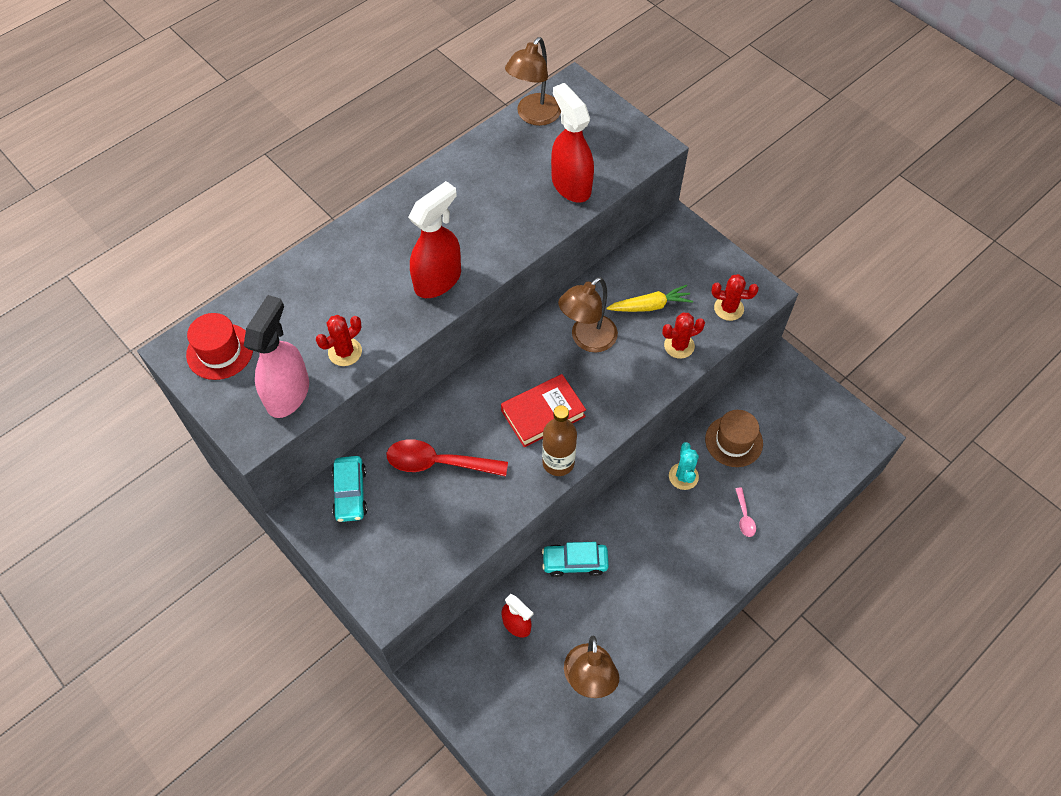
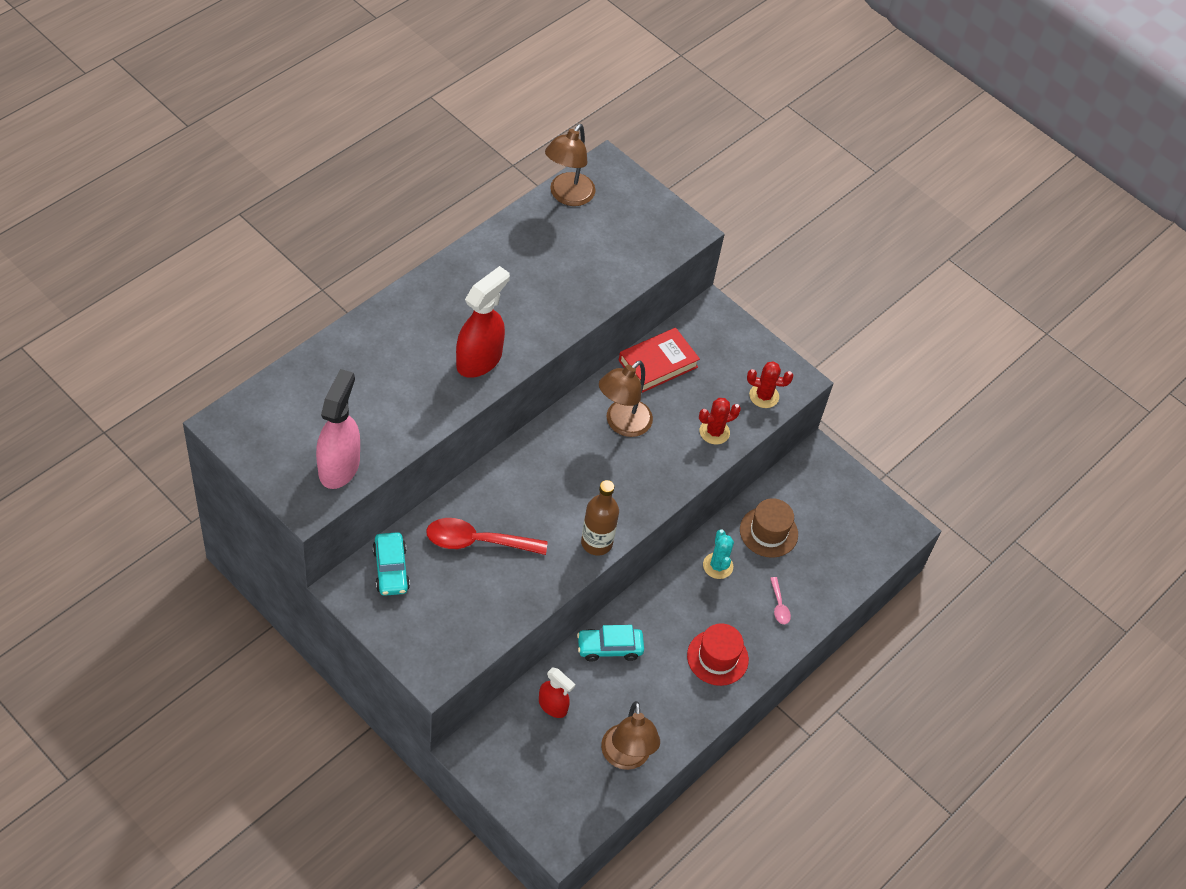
camera: 10 degrees left, 5 degrees down
red hat [186,313,253,380] -> red hat moved to [687,623,749,686]
red cactus [316,315,362,366] -> none
red book [501,374,586,448] -> red book moved to [619,328,700,393]
red spray bottle [551,83,594,203] -> none
yellow carrot [606,285,693,312] -> none

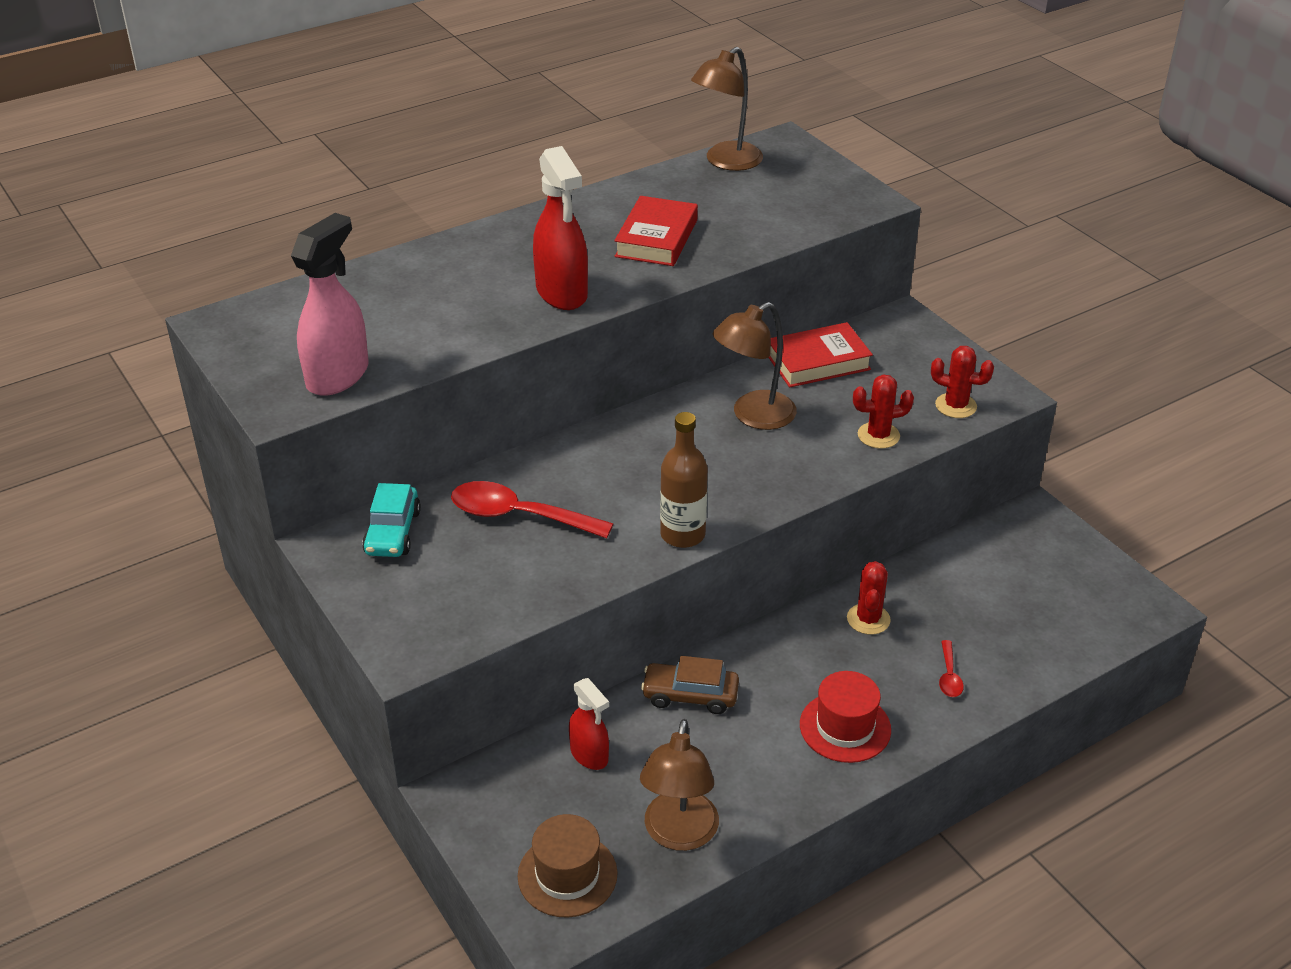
camera: 20 degrees right, 15 degrees down
red spray bottle [456,266,510,378] -> red spray bottle turned 105 degrees clockwise [533,146,588,310]
turquoise car [577,625,644,662] -> brown car [641,656,739,714]
turquoise cactus [703,529,734,579] -> red cactus [847,561,891,635]
brown hat [740,498,798,558] -> brown hat moved to [518,814,618,918]
pink spoon [770,577,791,624] -> red spoon [939,640,964,697]
none -> red book [614,196,698,266]

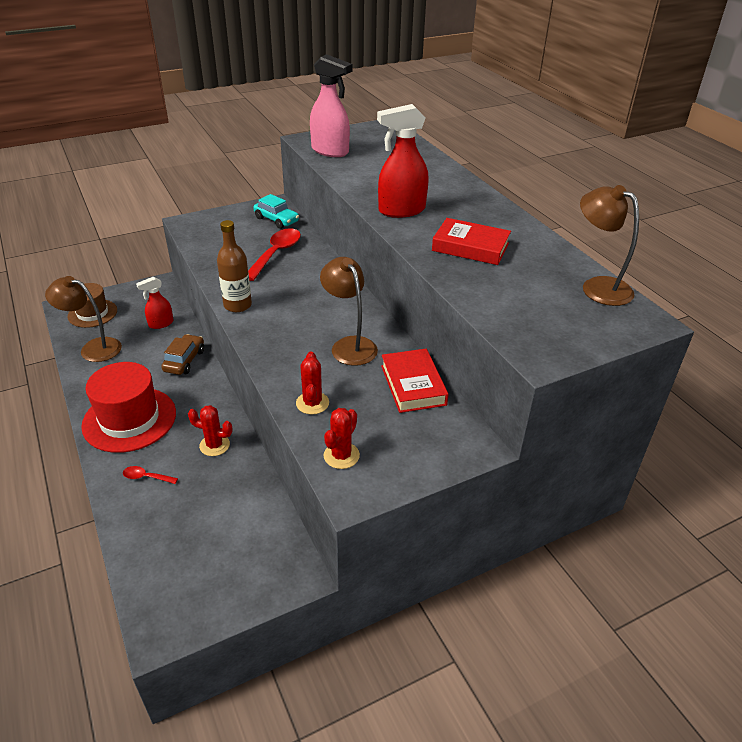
camera: 95 degrees right, 0 degrees up
turquoise car [362,483,421,557] -> turquoise car turned 150 degrees counterclockwise [253,194,299,229]
red hat [800,671,891,763] -> red hat [81,362,176,453], size x1.60

